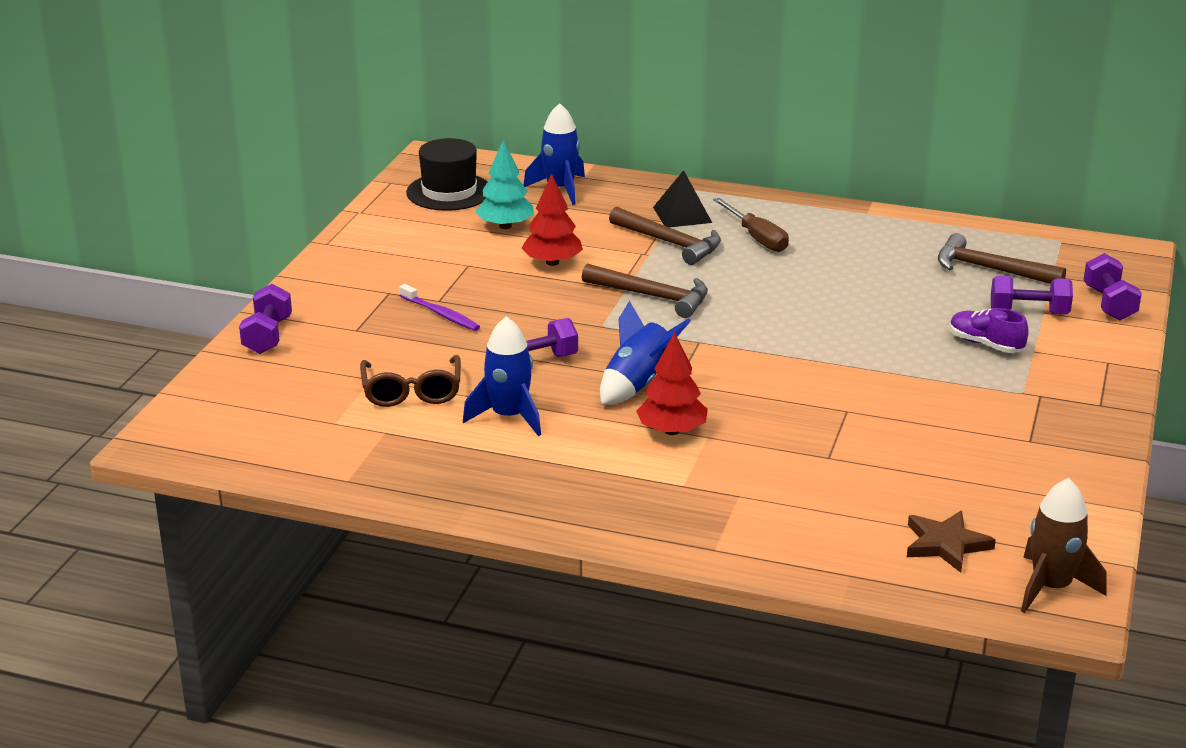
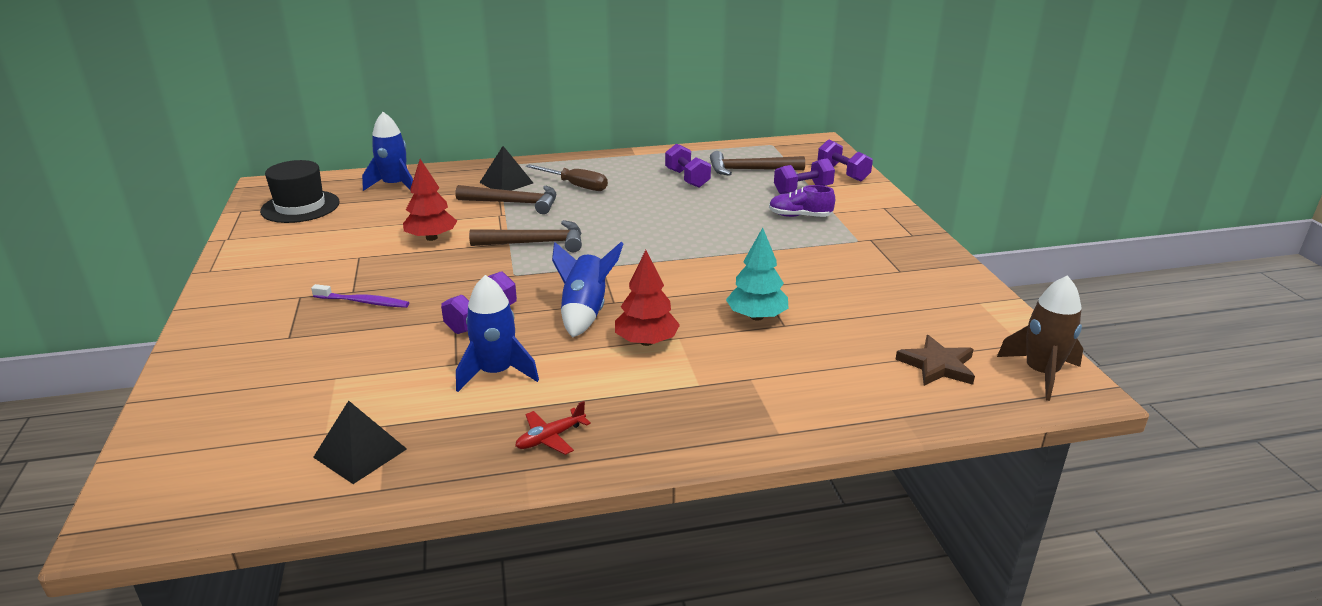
camera: 30 degrees left, 0 degrees up
purple dumbbell [239,284,292,354] -> purple dumbbell moved to [665,143,711,188]
brown glasses [360,355,461,407] -> none
turquoise tree [475,140,534,229] -> turquoise tree moved to [726,228,789,321]
none -> black pyramid [313,401,407,484]
none -> red plane [515,401,591,455]

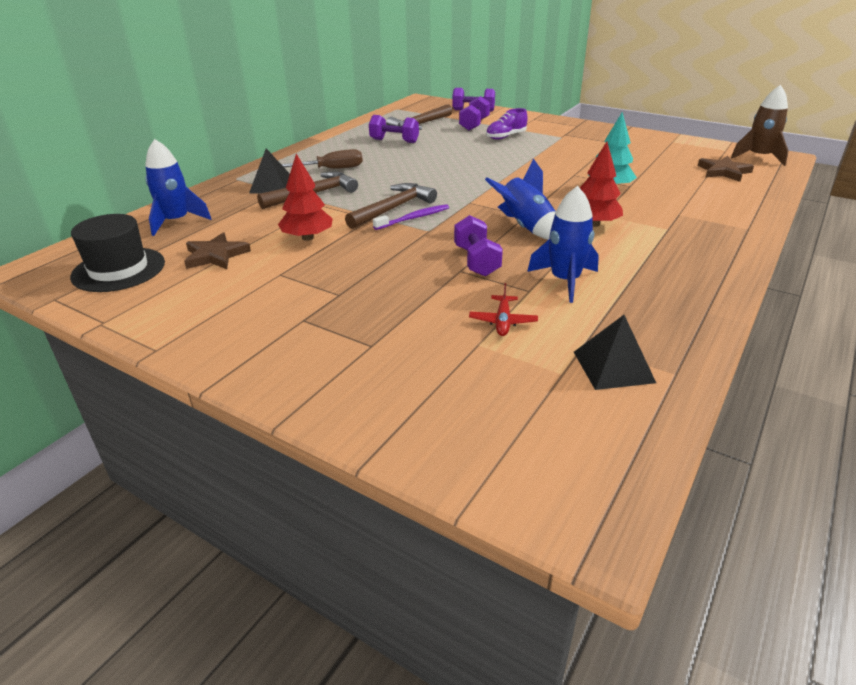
camera: 45 degrees left, 5 degrees up
purple toothbrush [311,284,409,308] -> purple toothbrush moved to [373,204,449,230]
red plane [515,401,591,455] -> red plane moved to [469,283,538,336]
none -> brown star [184,232,251,269]

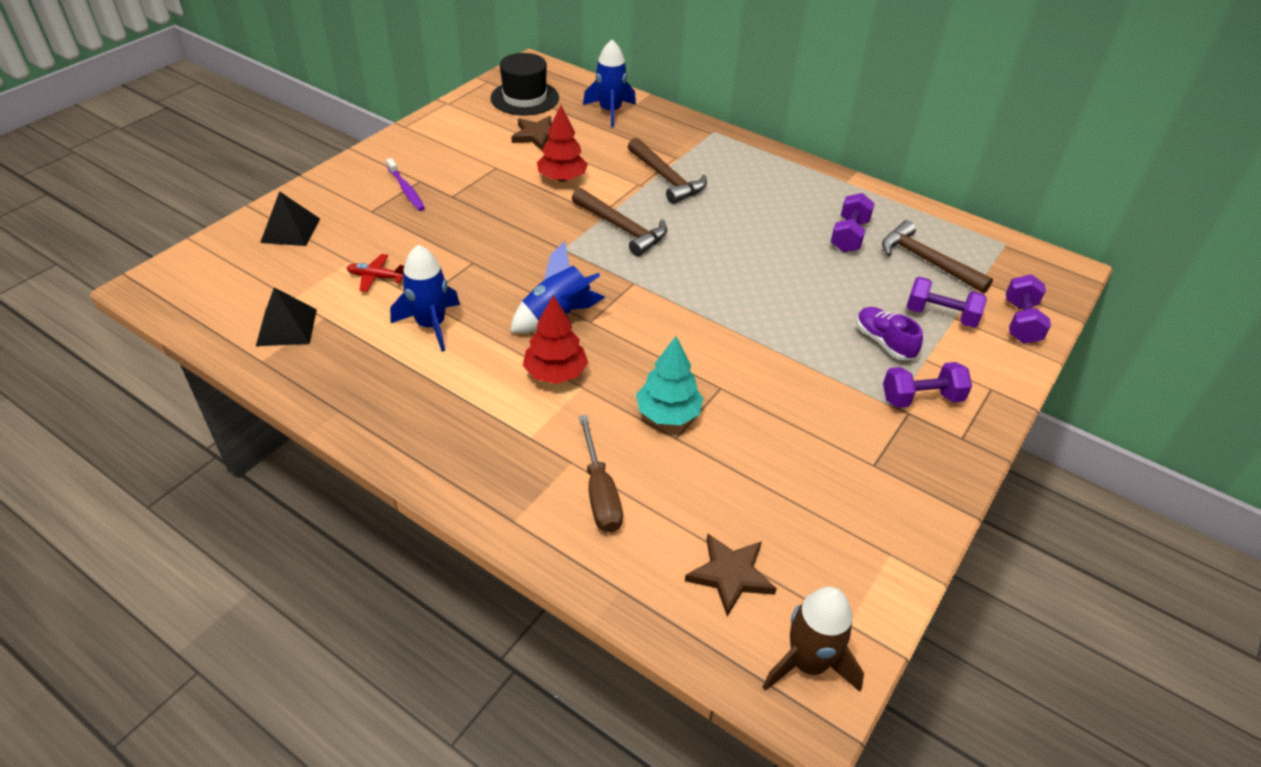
camera: 90 degrees right, 10 degrees up
black pyramid [249,148,290,194] -> black pyramid moved to [260,191,320,246]
brown screwdriver [281,149,363,169] -> brown screwdriver moved to [579,415,623,533]
purple toothbrush [373,204,449,230] -> purple toothbrush moved to [386,158,425,211]
purple dumbbell [454,215,503,276] -> purple dumbbell moved to [883,362,972,408]

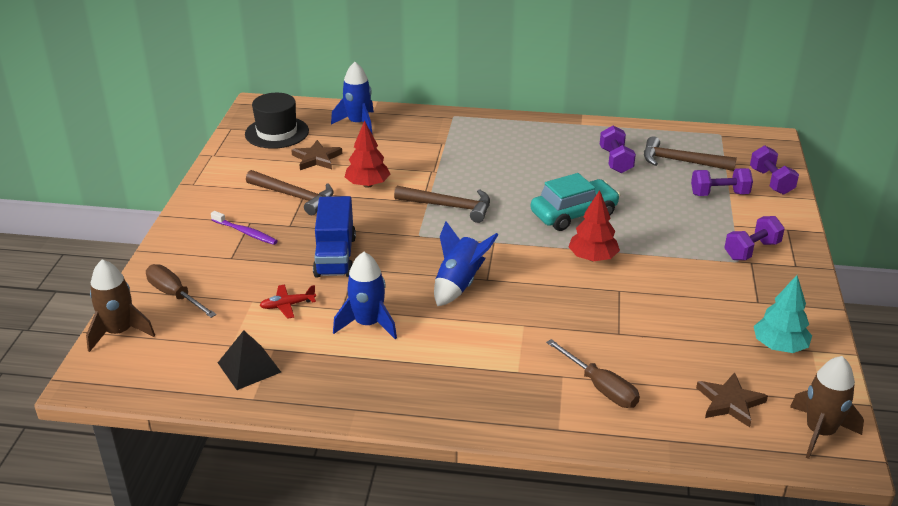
camera: 25 degrees left, 10 degrees down
black pyramid [260,191,320,246] -> brown screwdriver [146,264,217,318]
red tree [522,295,588,384] -> red tree moved to [568,190,620,261]
brown hammer [628,138,707,204] -> brown hammer moved to [246,170,334,215]
turquoise tree [636,336,703,425] -> turquoise tree moved to [754,275,812,353]
purple shoe [856,307,923,360] -> none
none -> brown rocket [86,259,155,352]
none -> blue truck [313,196,356,278]
none -> turquoise car [531,173,620,231]

